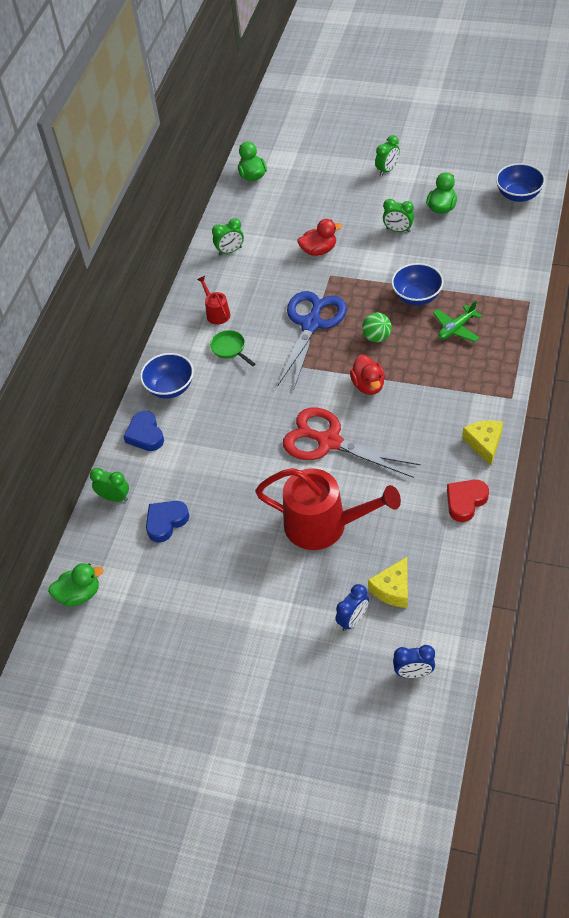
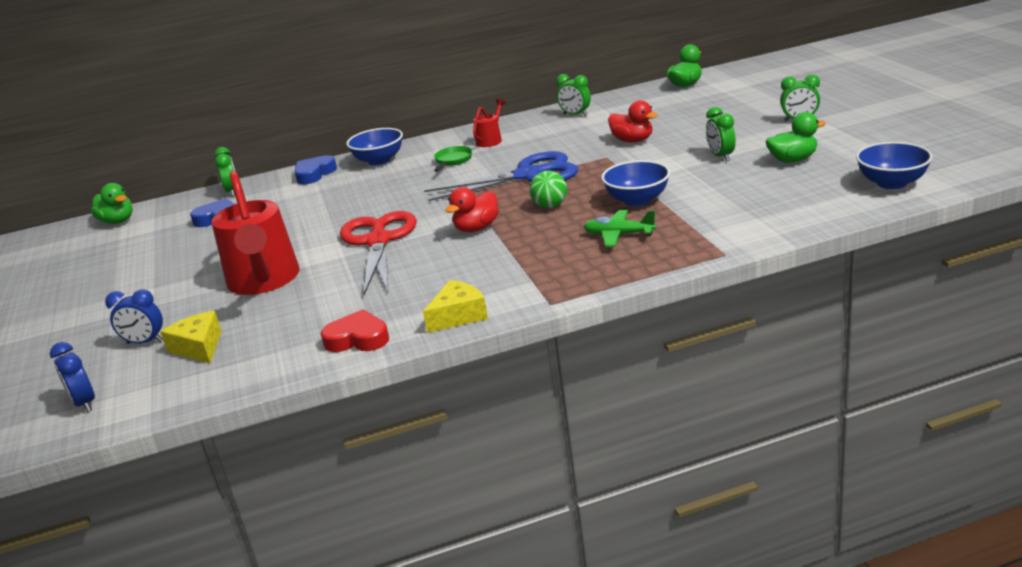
camera: 55 degrees right, 25 degrees down
yellow cheese [368,557,408,608] -> yellow cheese turned 60 degrees clockwise [160,311,221,363]

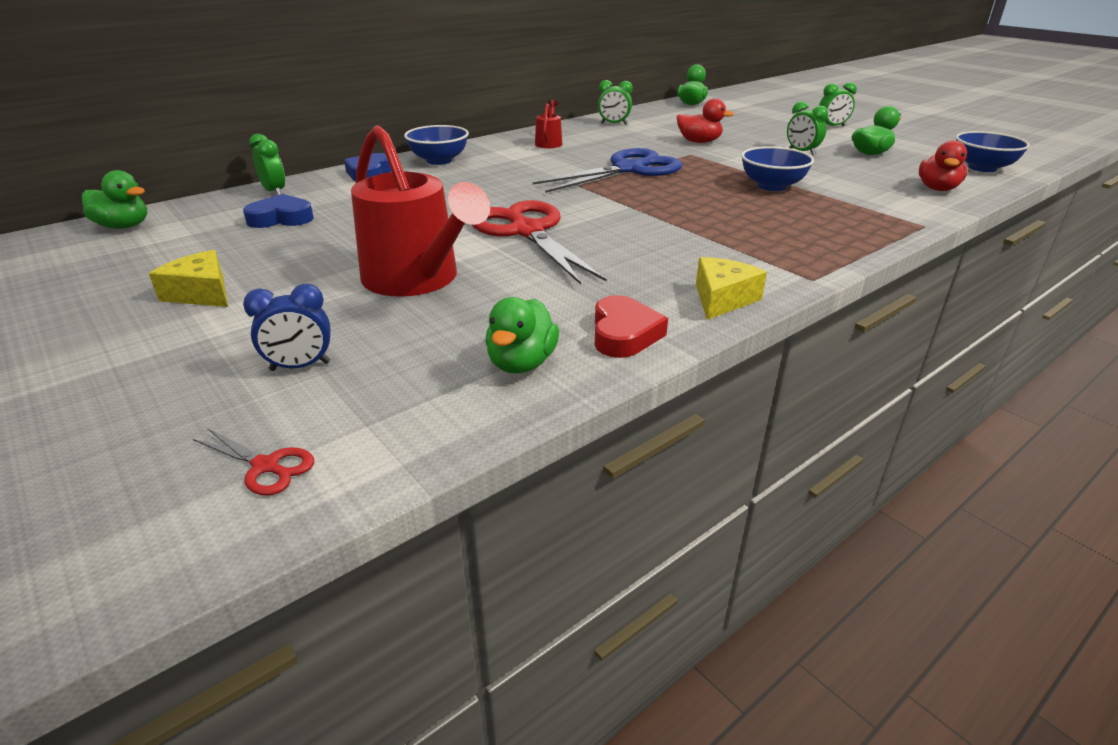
camera: 25 degrees left, 5 degrees up
blue clock [50,342,95,412] -> red scissors [193,428,314,496]
yellow cheese [160,311,221,363] -> yellow cheese moved to [149,250,228,307]
red heart [321,309,389,352] -> red heart turned 105 degrees clockwise [595,295,668,358]
green pan [434,146,472,172] -> none
red duck [445,187,499,232] -> red duck moved to [919,140,968,191]
green ball [530,171,567,208] -> none
green plane [584,210,656,247] -> none
none -> green duck [485,297,559,373]

